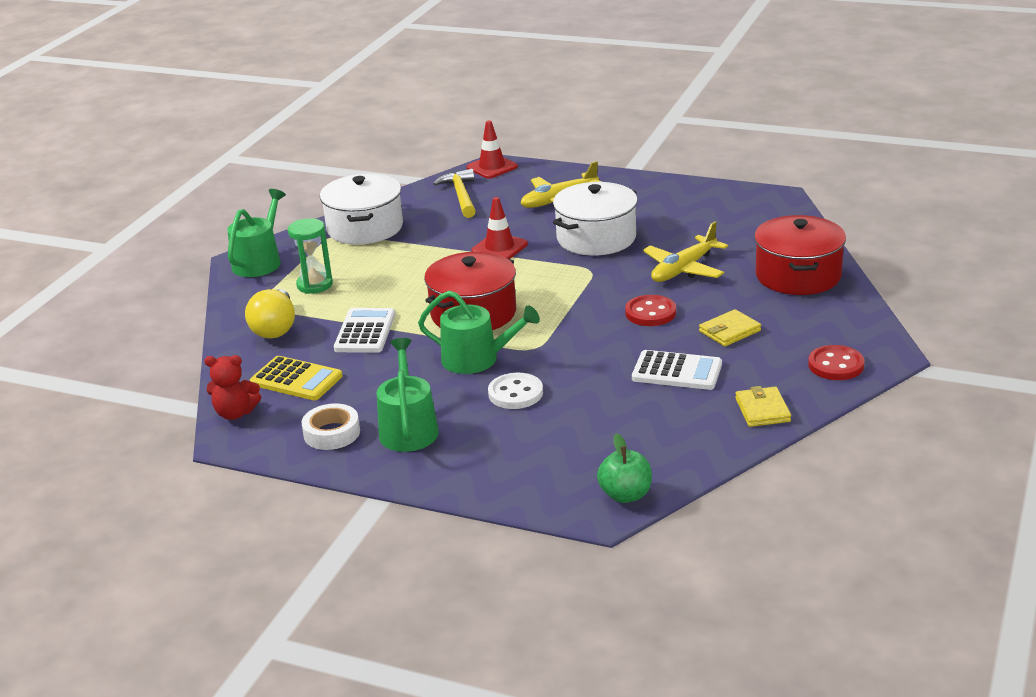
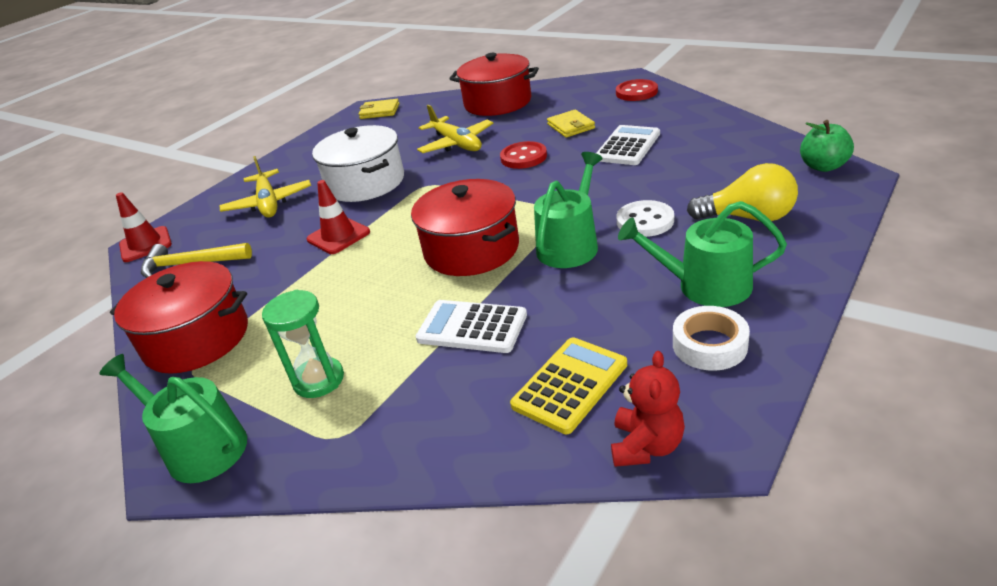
camera: 75 degrees left, 5 degrees up
yellow light bulb [245,289,295,339] -> yellow light bulb moved to [687,163,798,221]
white pot [320,174,403,245] -> red pot [110,261,248,374]
yellow wallet [735,386,791,427] -> yellow wallet moved to [359,99,399,119]

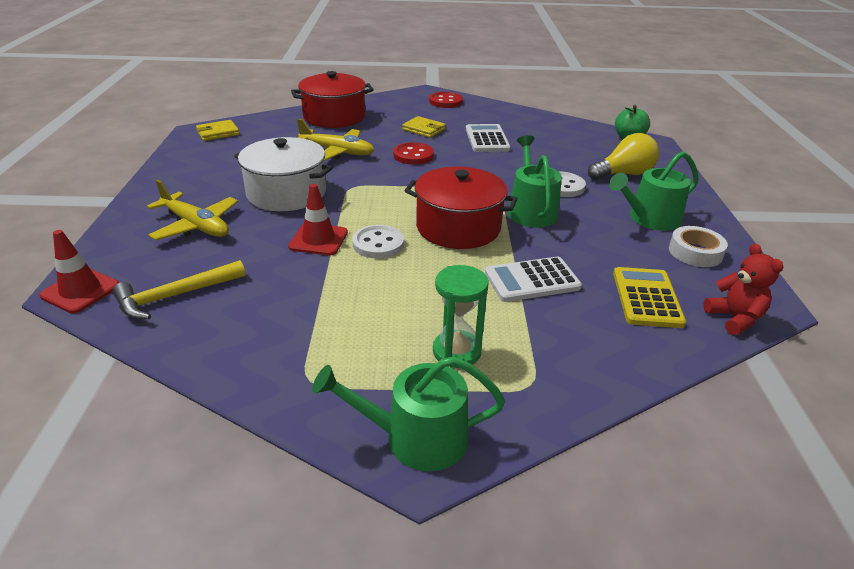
camera: 40 degrees left, 0 degrees up
red pot [110,261,248,374] -> none
none -> white button [352,225,404,259]

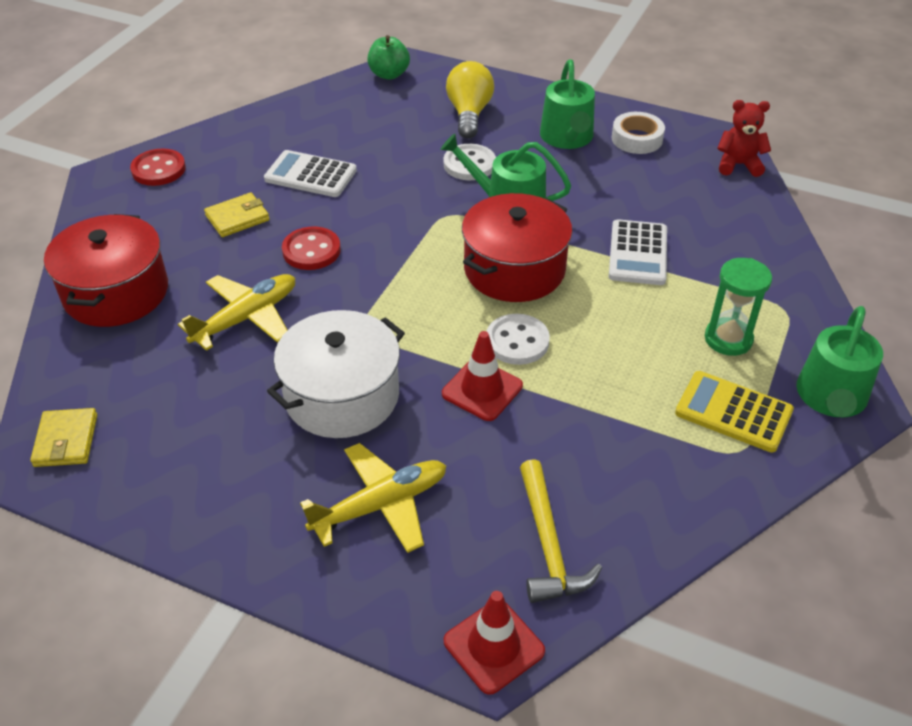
camera: 65 degrees left, 10 degrees up
yellow calculator [613,267,686,328] -> yellow calculator moved to [675,371,794,453]

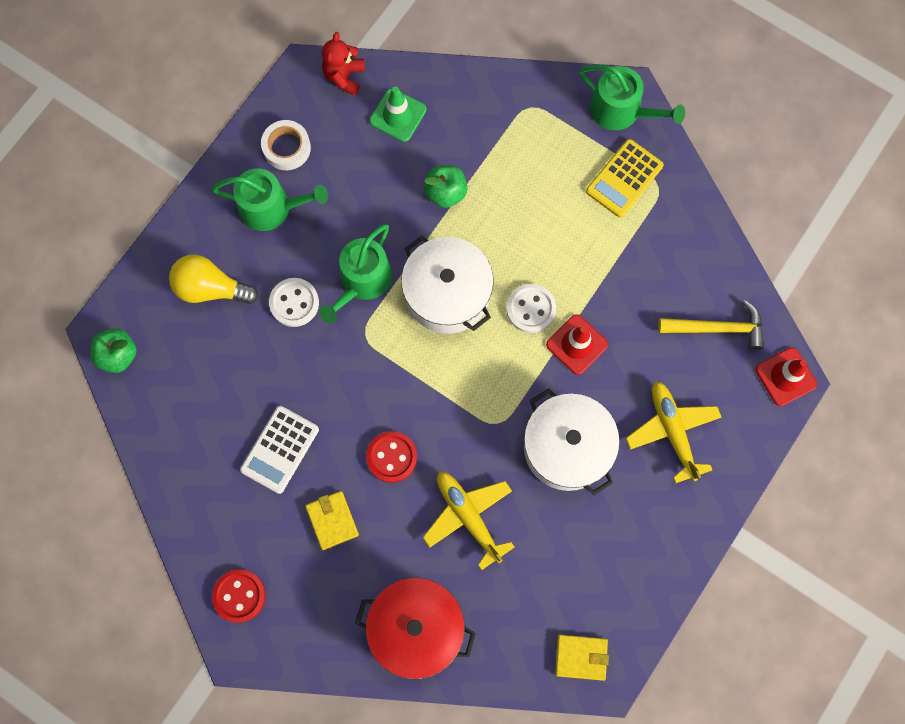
camera: 80 degrees left, 30 degrees up
red pot [462,193,572,302] -> white pot [401,235,493,334]
white calculator [609,219,667,285] -> green apple [424,165,468,208]
green hourglass [705,258,772,356] -> none
none -> green traffic cone [370,86,427,142]

